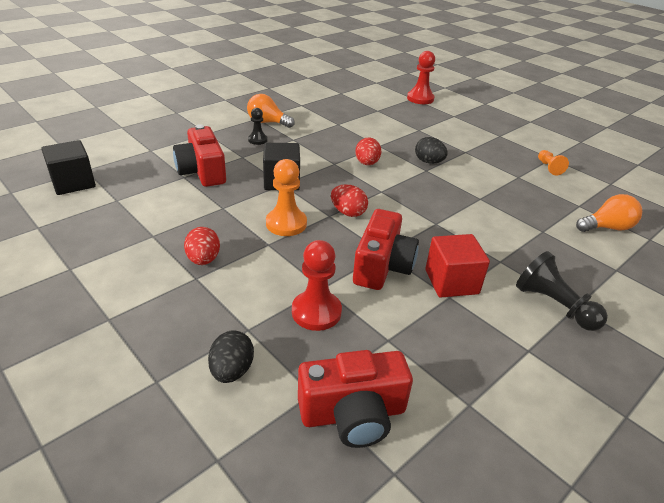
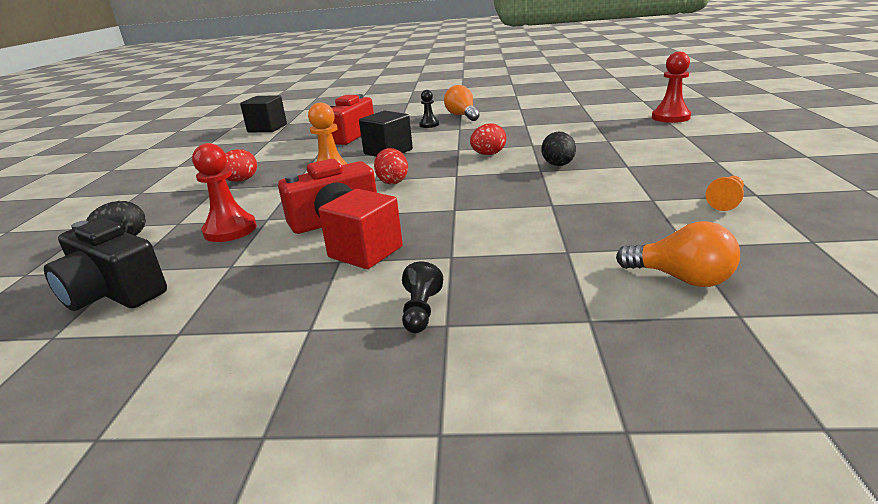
camera: 50 degrees right, 10 degrees down
red camera [298,350,413,448] -> black camera [44,218,167,311]
black pawn [516,251,608,331] -> black pawn [402,262,443,333], size x0.60

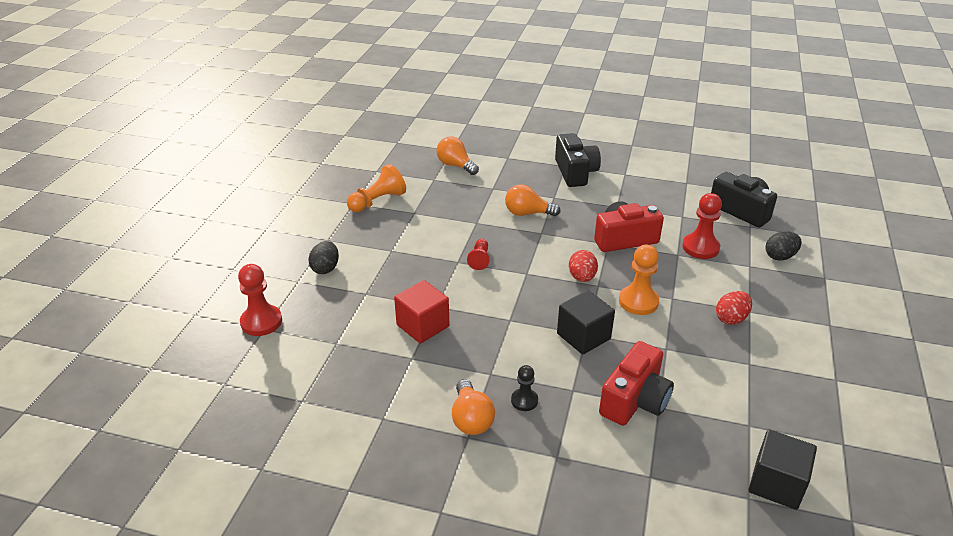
camera: 170 degrees left, 10 degrees up
red cube [318,189,403,269] -> red cube moved to [394,280,449,344]
black pawn [402,262,443,333] -> black camera [555,133,601,187]
red egg [470,123,506,155] -> none
black egg [542,132,576,166] -> black egg moved to [308,241,339,274]
orange pawn [706,176,744,211] -> orange pawn [347,164,406,212], size x1.67
none -> red pawn [467,239,490,270]
none -> orange light bulb [505,184,561,216]

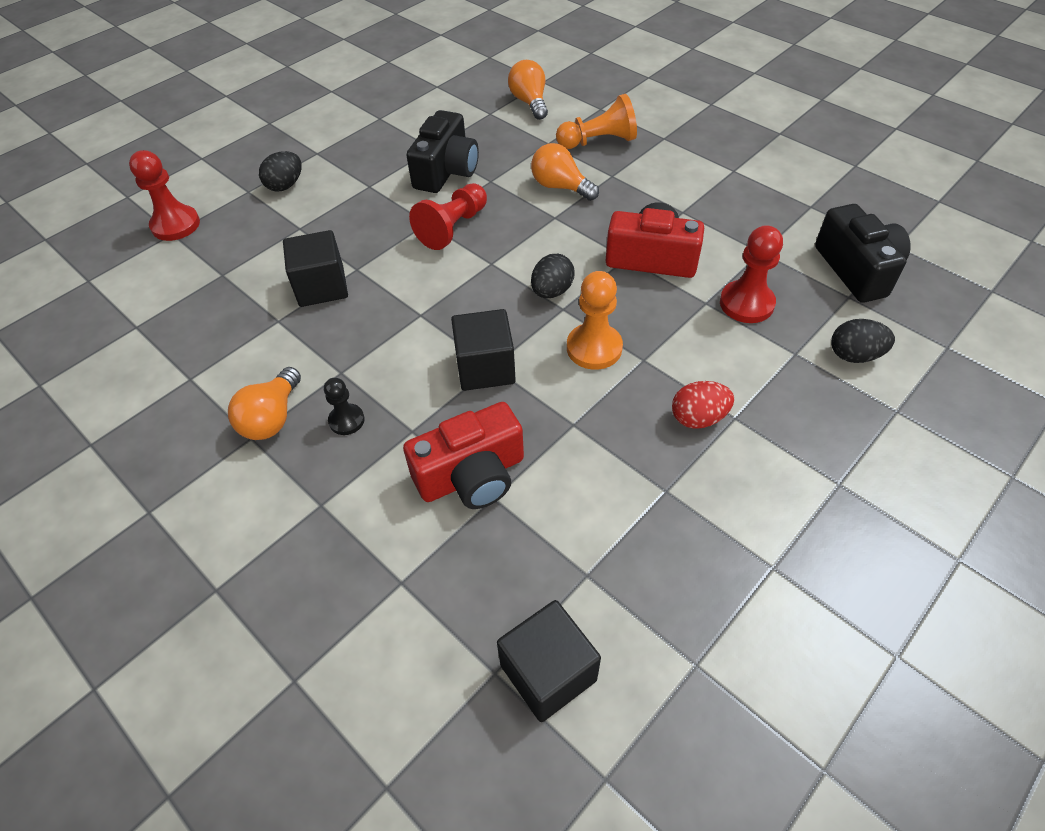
camera: 30 degrees right, 15 degrees up
orange pawn [347,164,406,212] -> orange pawn moved to [556,94,637,149]
red cube [394,280,449,344] -> black cube [283,230,348,307]
red pawn [467,239,490,270] -> red pawn [409,183,487,250], size x1.67
black camera [555,133,601,187] -> black camera moved to [406,110,479,193]
red egg [569,250,598,282] -> black egg [531,254,575,298]

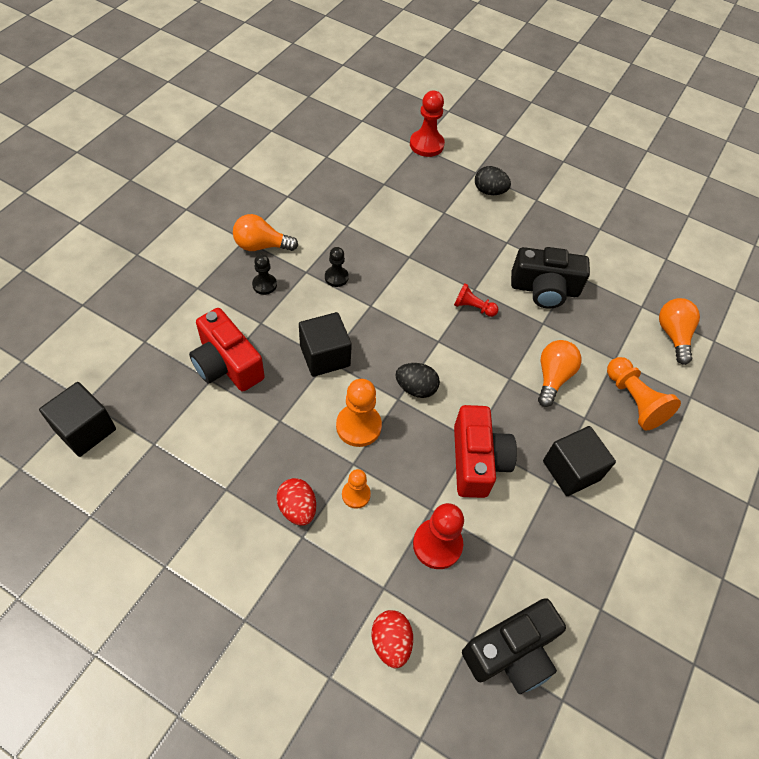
camera: 70 degrees right, 5 degrees up
black cube [283,230,348,307] -> black cube moved to [543,426,616,496]
red pawn [409,183,487,250] -> red pawn [454,283,498,317], size x0.60
orange light bulb [508,60,548,120] -> orange light bulb turned 60 degrees counterclockwise [659,298,700,365]
black egg [831,319,895,363] -> red egg [371,610,413,668]
none -> black pawn [325,247,349,287]
none -> orange pawn [342,469,371,509]

